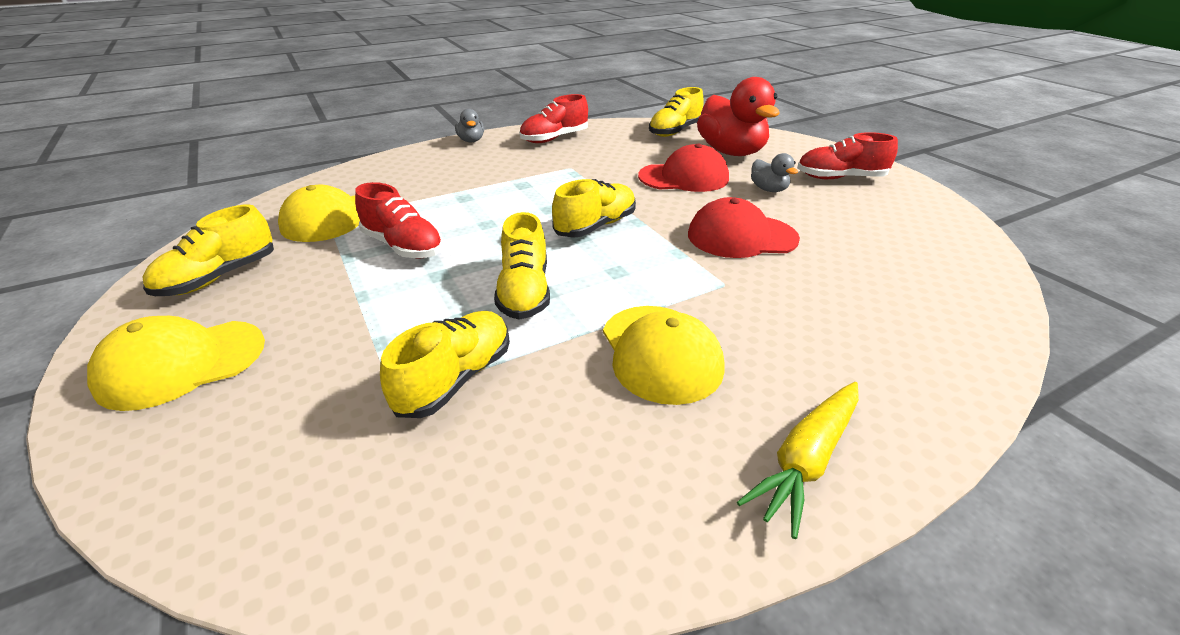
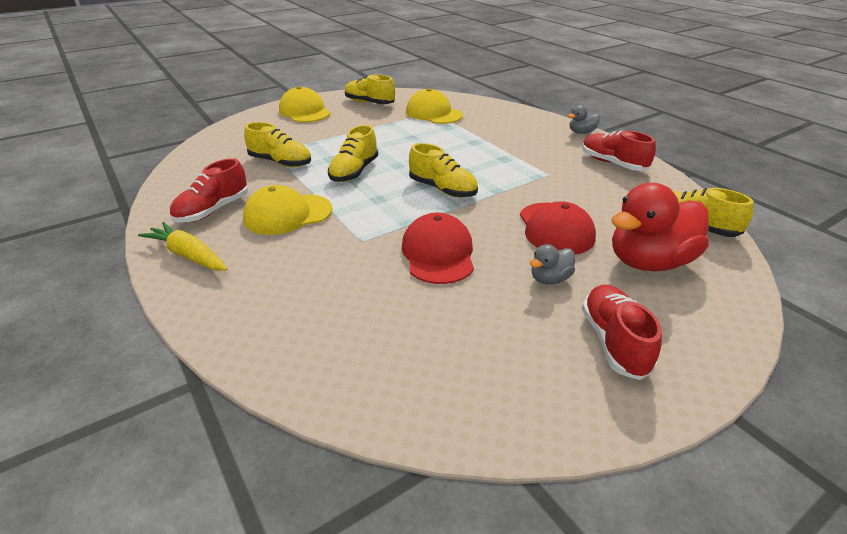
camera: 85 degrees right, 0 degrees up
red shoe [355,182,444,259] -> red shoe moved to [169,158,248,223]
yellow shoe [494,212,550,320] -> yellow shoe turned 60 degrees counterclockwise [328,125,378,182]

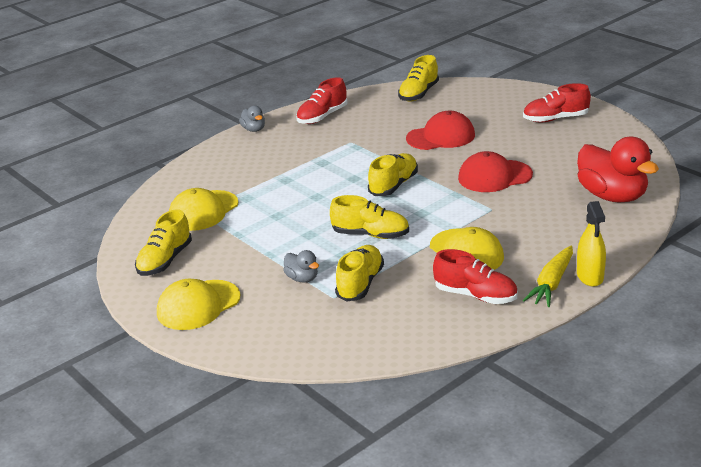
camera: 95 degrees left, 5 degrees down
grey duck [530,244,575,284] -> grey duck moved to [283,250,319,282]
red duck [611,183,709,271] -> red duck moved to [577,137,659,203]
none -> yellow spray bottle [577,201,606,287]

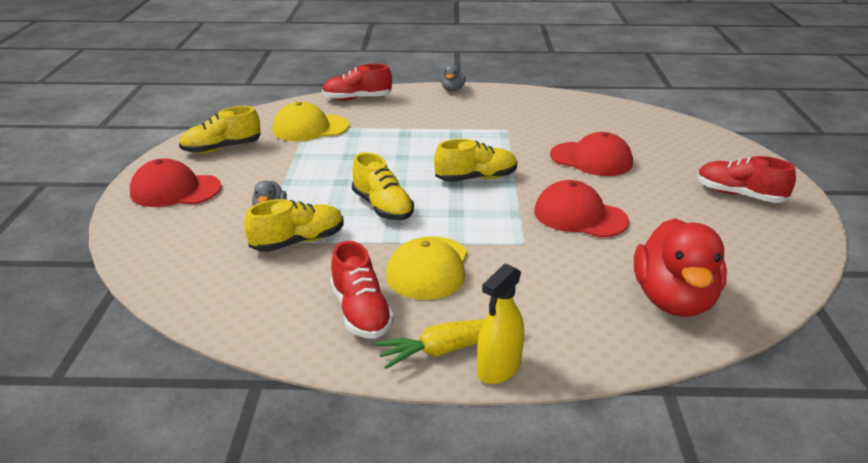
camera: 40 degrees right, 0 degrees up
yellow cap [157,279,240,330] -> red cap [130,158,222,207]
red shoe [296,77,348,124] -> red shoe moved to [322,64,392,101]
yellow shoe [398,55,439,102] -> none

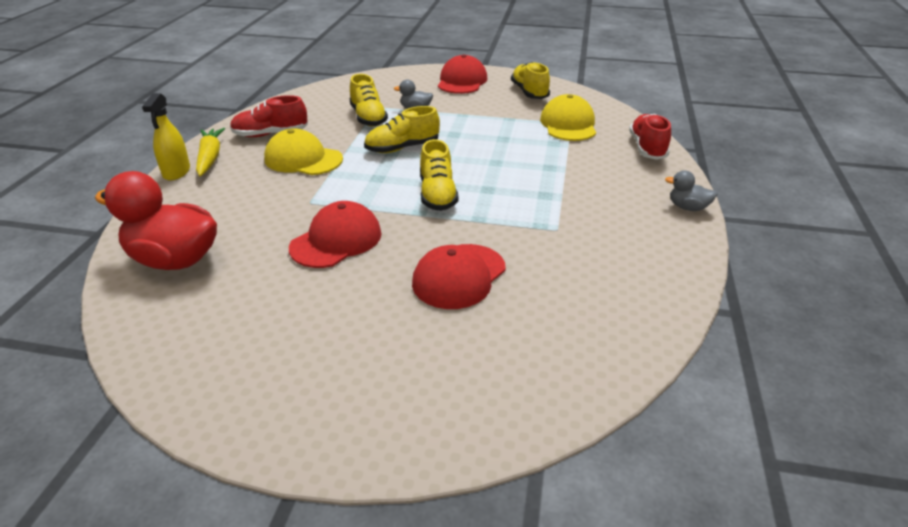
camera: 100 degrees right, 5 degrees up
yellow spray bottle [477,264,524,384] -> yellow spray bottle turned 135 degrees counterclockwise [142,93,190,181]
red shoe [697,156,796,203] -> none

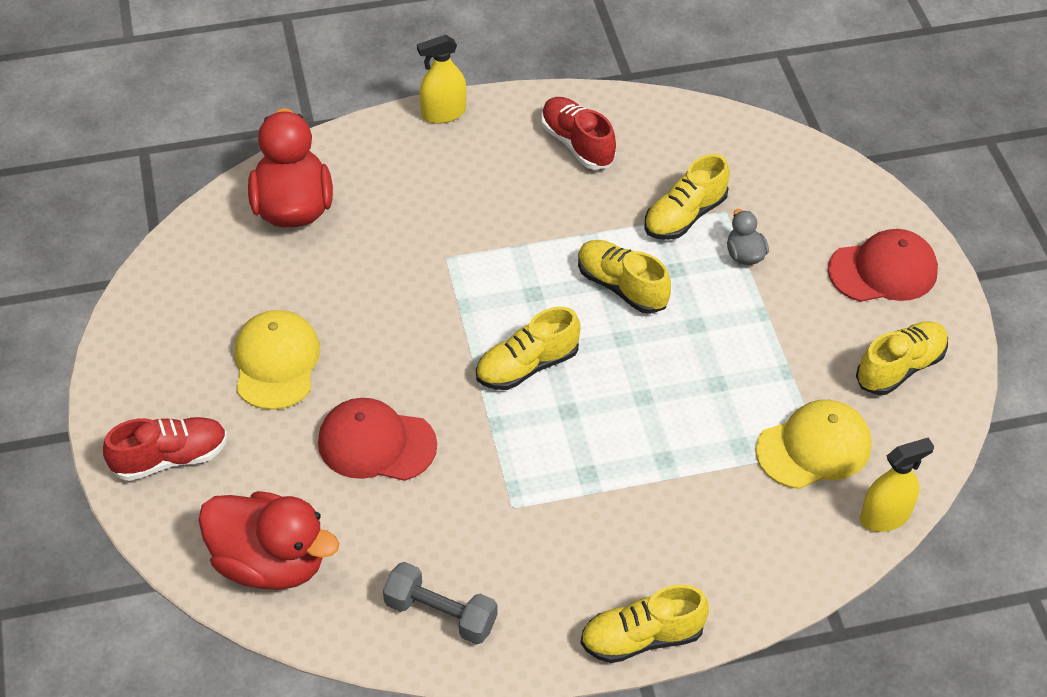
camera: 65 degrees right, 15 degrees up
yellow carrot [196,128,225,176] -> none
yellow cap [264,128,343,175] -> yellow cap moved to [234,310,320,410]
red cap [289,201,382,268] -> none
red shoe [629,114,671,160] -> red shoe moved to [103,417,227,481]
grey duck [665,170,718,211] -> yellow shoe [581,584,709,663]
none -> red duck [198,491,339,590]
none -> grey dumbbell [383,562,497,644]
none -> yellow spray bottle [860,438,934,532]

